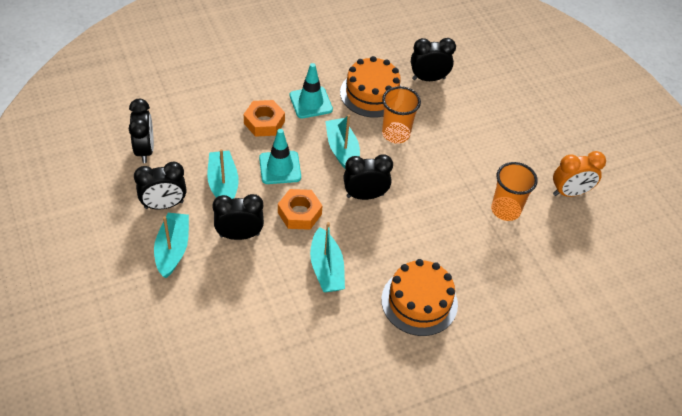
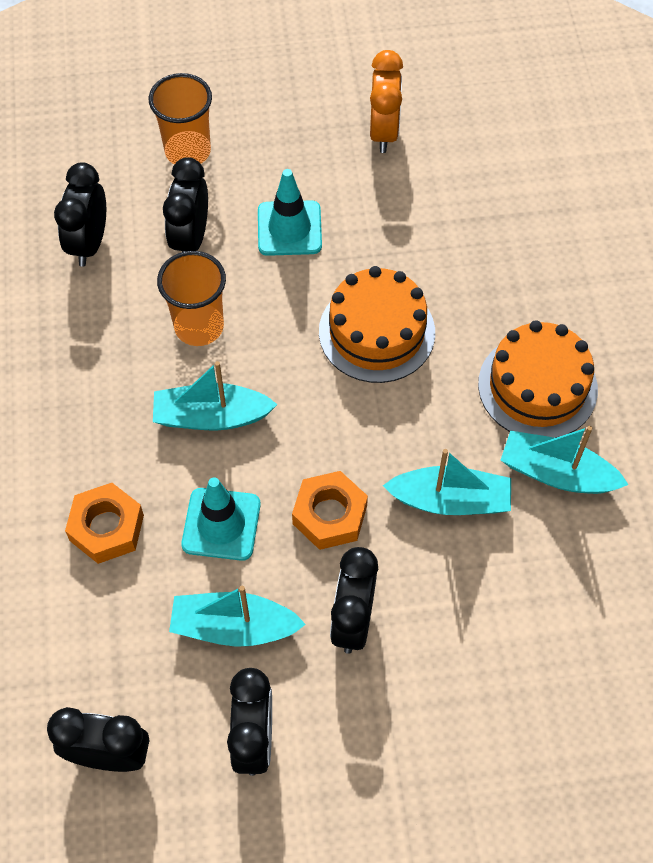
camera: 70 degrees left, 10 degrees up
turquoise boat [154,213,189,278] -> turquoise boat moved to [501,426,629,494]
turquoise traffic cone [290,63,333,119] -> turquoise traffic cone moved to [258,169,322,256]
orange cake [340,56,401,117] -> orange cake moved to [319,266,435,383]
black clock [343,154,393,200] -> black clock moved to [163,157,208,252]
orange cup [491,162,538,221] -> orange cup moved to [149,73,212,165]

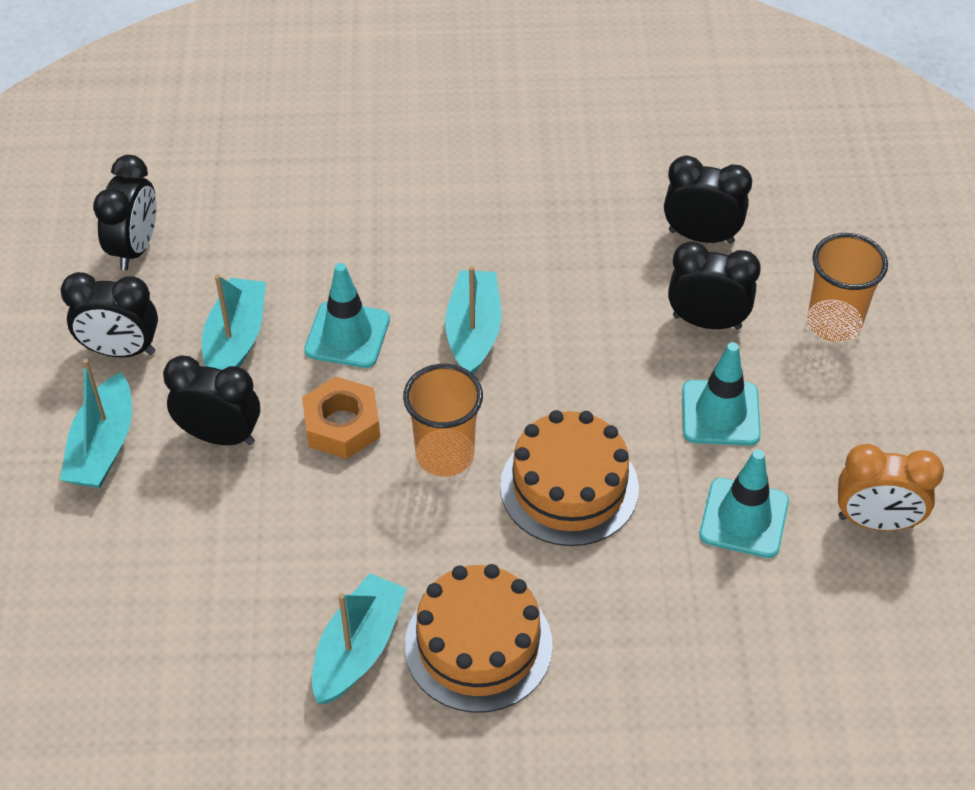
camera: 95 degrees right, 10 degrees down
orange nut [65,483,144,564] -> none
orange cup [157,251,226,346] -> orange cup moved to [403,364,483,477]
turquoise boat [383,449,511,515] -> turquoise boat moved to [60,359,132,488]
none -> turquoise traffic cone [700,449,789,558]

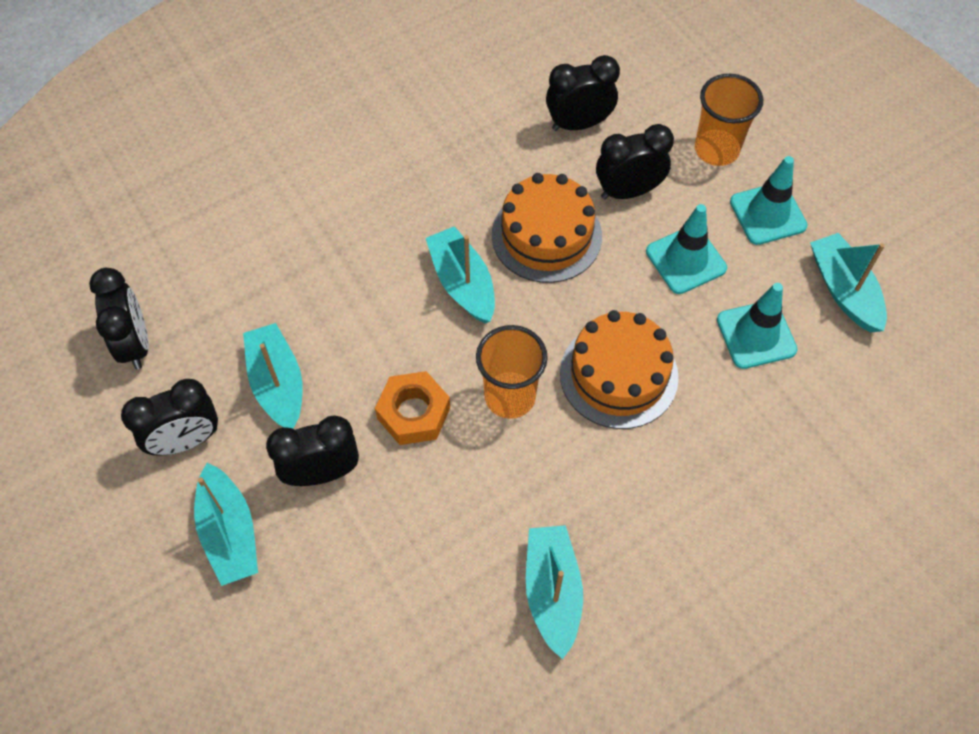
camera: 30 degrees left, 10 degrees up
turquoise traffic cone [304,263,390,368] -> turquoise traffic cone moved to [730,156,808,245]
orange cake [405,564,553,713] -> orange cake moved to [492,173,602,283]
orange clock [838,444,944,531] -> turquoise boat [810,233,887,332]

